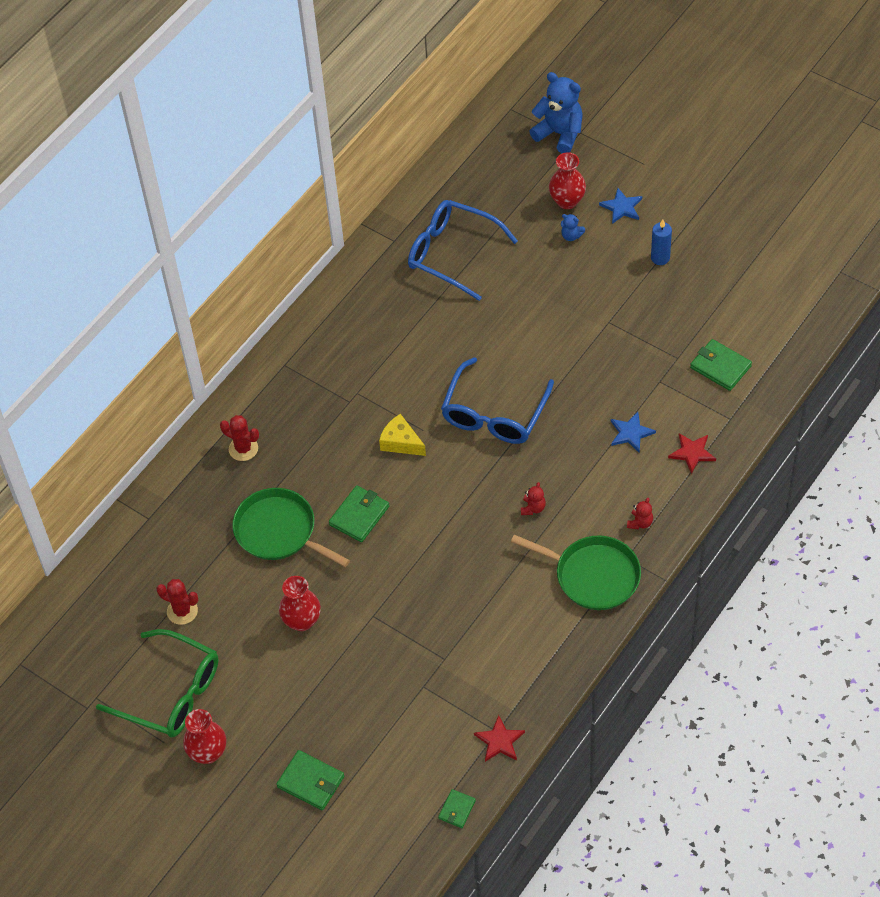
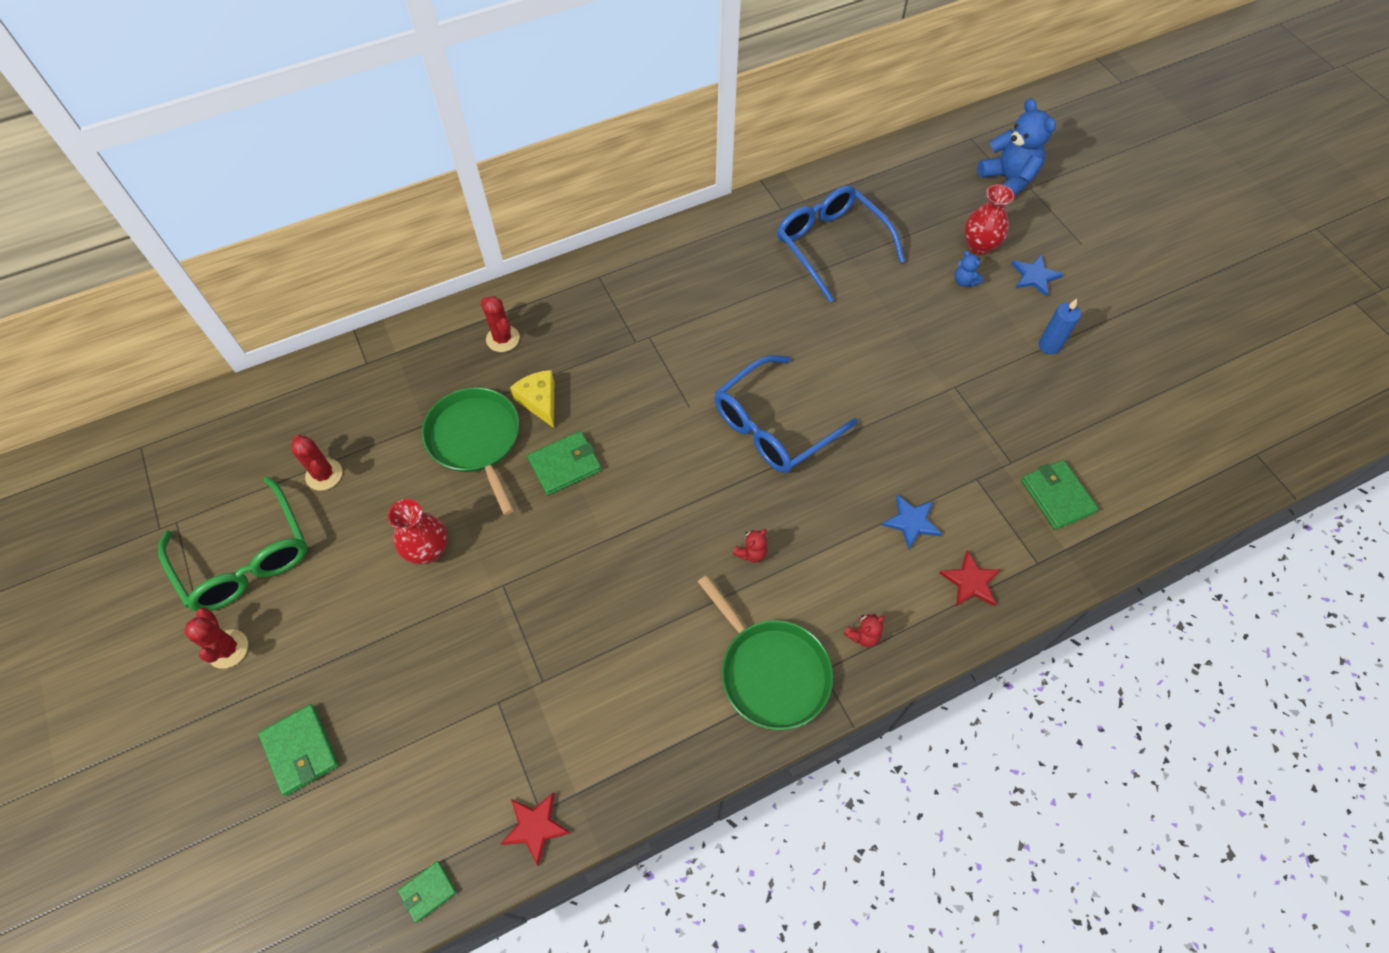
camera: 25 degrees right, 5 degrees up
red vase [183,709,226,764] -> red cactus [184,608,248,669]
yellow cheese [379,414,426,456] -> yellow cheese moved to [510,370,554,428]

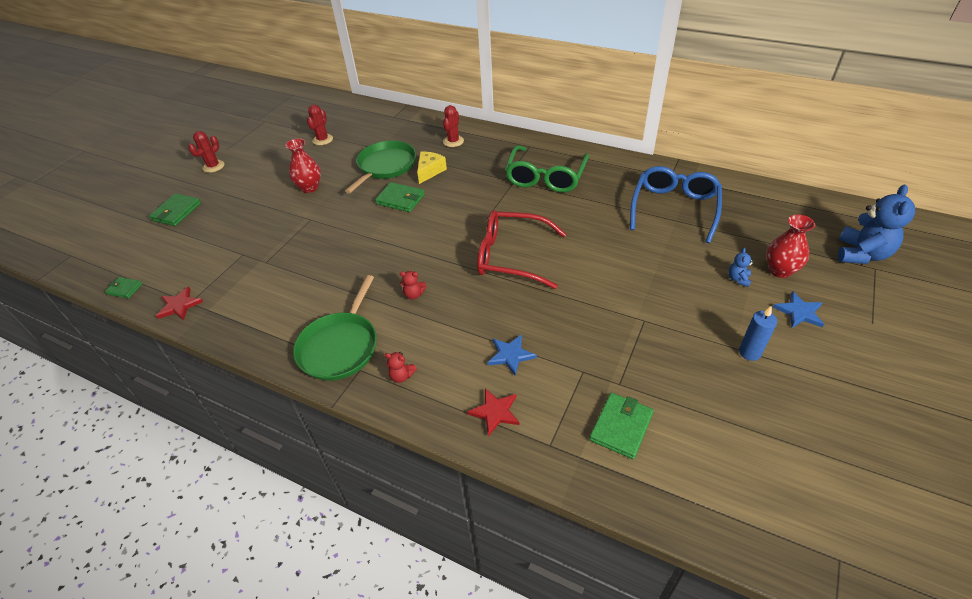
camera: 55 degrees right, 15 degrees down
green glasses [158,476,307,612] -> green glasses moved to [505,145,589,192]
blue glasses [715,355,858,473] -> red glasses [477,210,566,289]

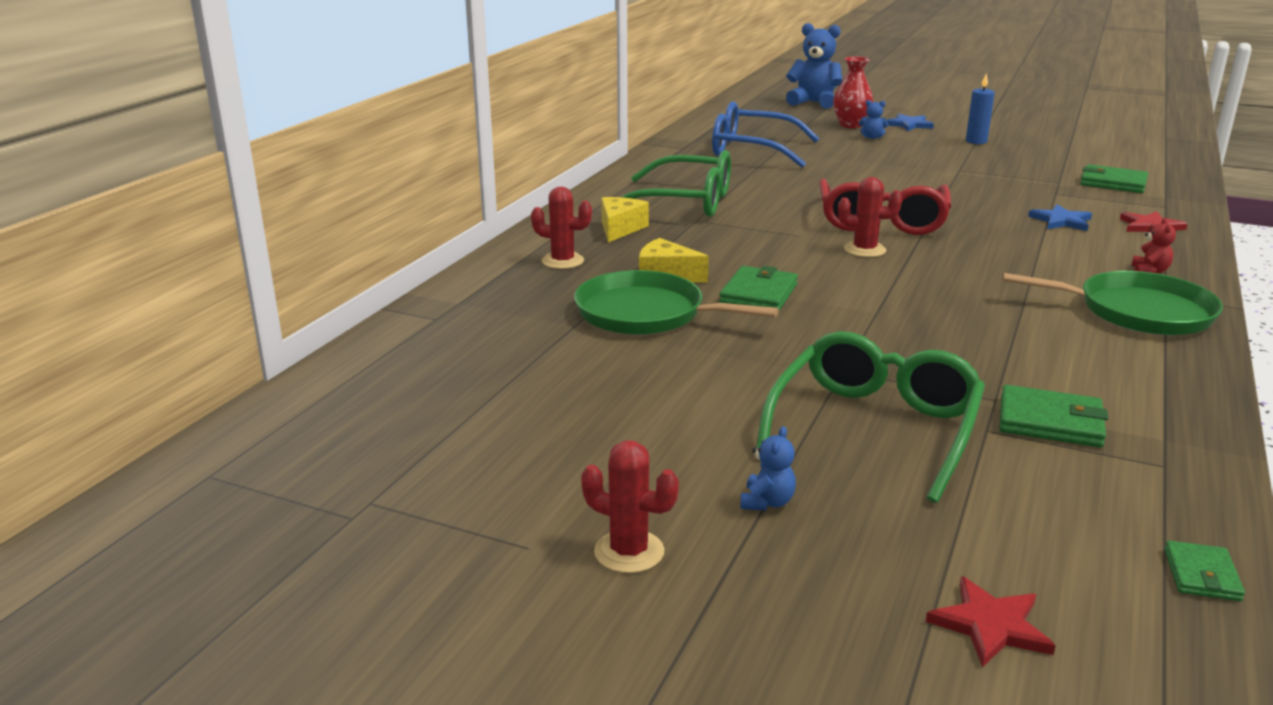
camera: 95 degrees left, 20 degrees down
green wallet [149,193,201,226] -> green wallet moved to [1000,385,1108,447]
red star [156,286,203,321] -> red star moved to [926,576,1056,668]
red vase [285,138,321,193] -> none
red cactus [307,105,333,145] -> red cactus moved to [838,177,902,257]
red teddy bear [400,271,426,300] -> none
none -> yellow cheese [601,197,649,242]
none -> blue teddy bear [740,426,796,511]
none -> green glasses [756,331,985,503]

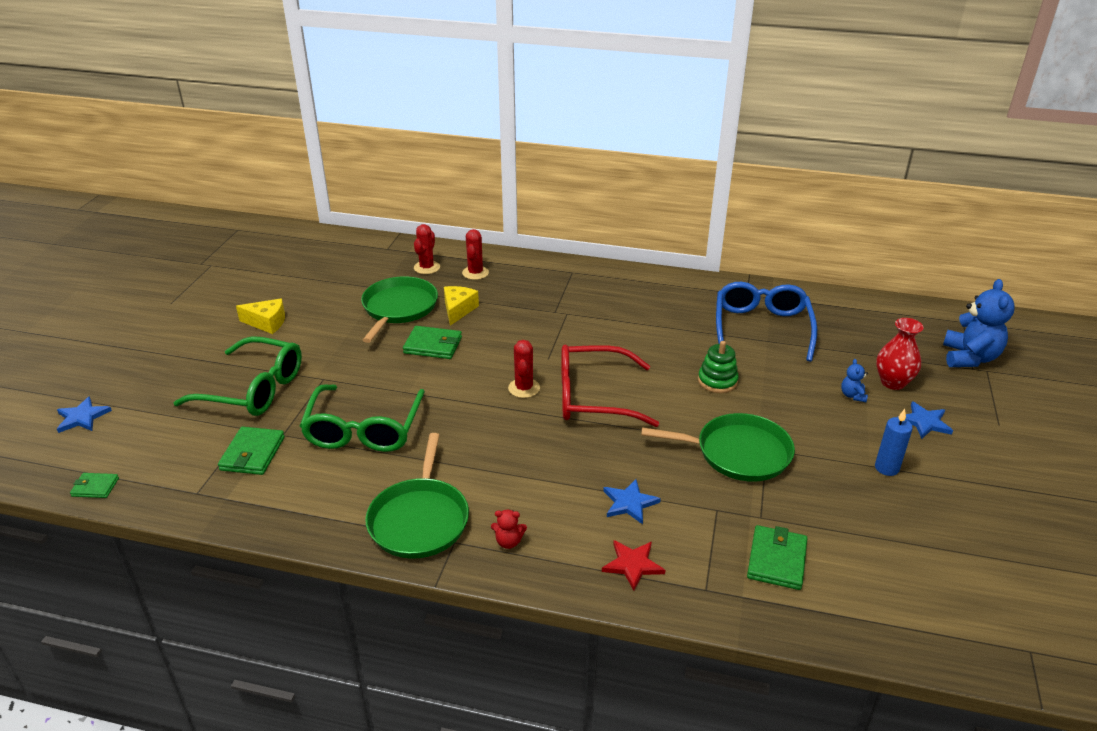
camera: 80 degrees right, 10 degrees up
red cactus [581,440,679,573] -> red cactus moved to [414,224,440,274]
yellow cheese [601,197,649,242] -> yellow cheese moved to [236,299,285,334]
green glasses [622,150,731,217] -> green glasses moved to [300,384,425,452]
blue teddy bear [740,426,796,511] -> none
red star [926,576,1056,668] -> blue star [57,396,112,433]
none -> green pan [641,413,795,482]
none -> green stacking toy [698,341,739,393]

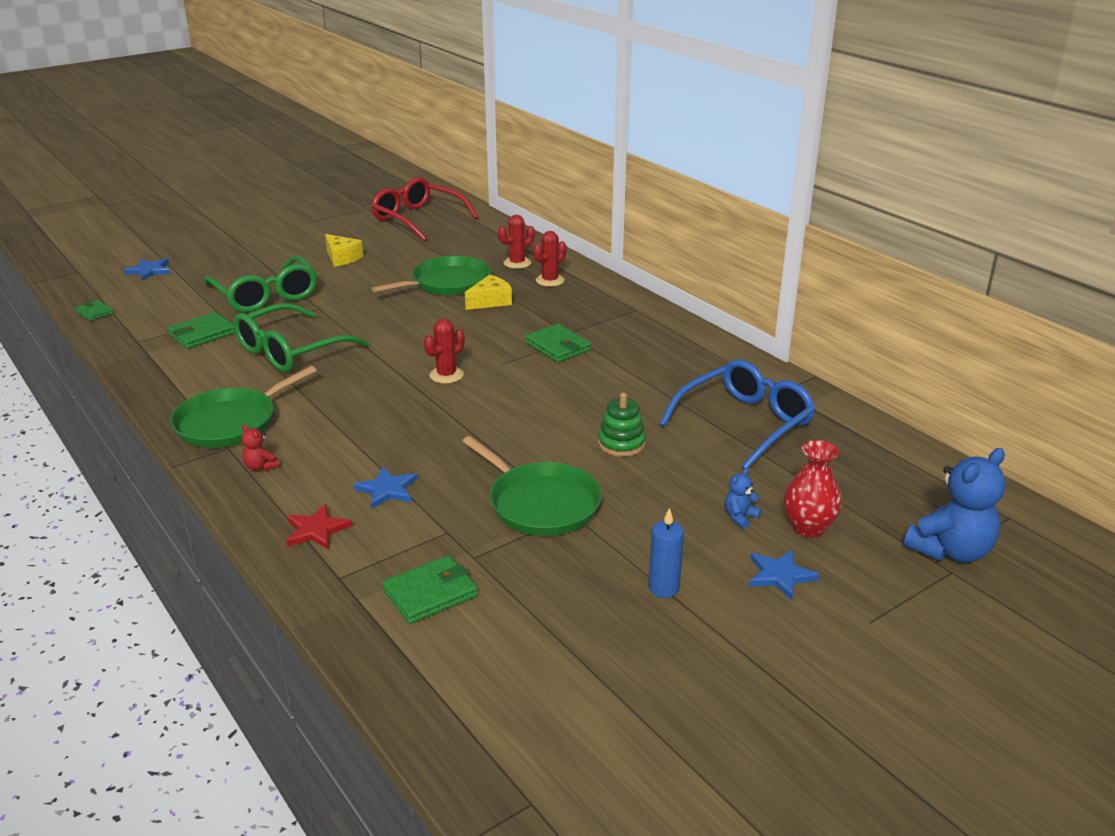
camera: 40 degrees right, 5 degrees down
green wallet [403,326,462,359] -> green wallet moved to [525,324,591,362]
red glasses [561,345,659,427] -> red glasses moved to [371,177,479,241]

